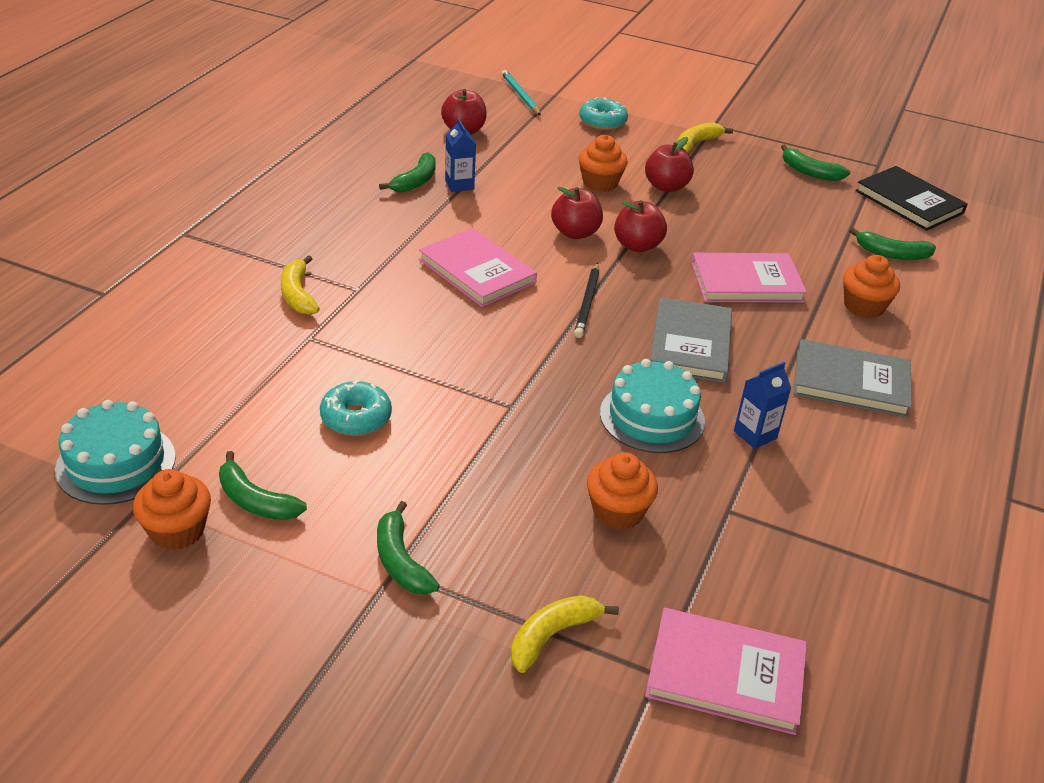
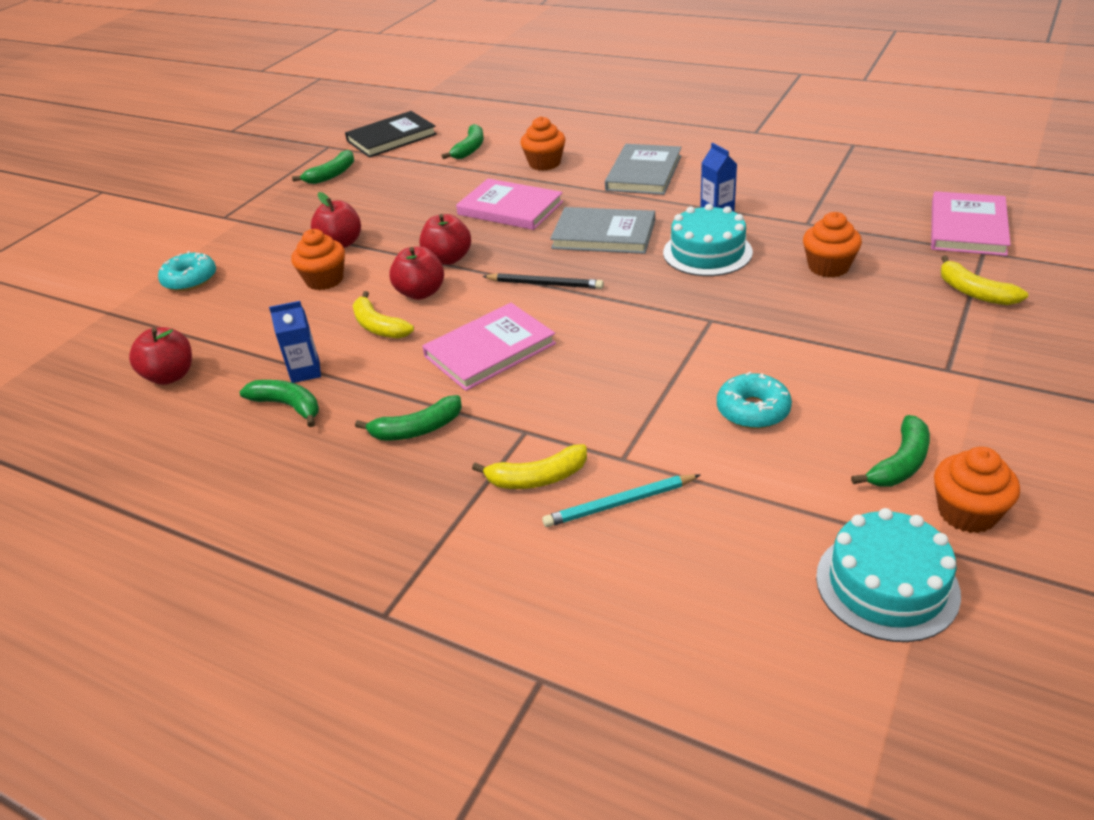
camera: 80 degrees left, 0 degrees up
green banana [377,501,440,595] -> green banana moved to [355,395,462,440]
turquoise pencil [502,70,541,115] -> turquoise pencil moved to [542,474,700,527]
yellow banana [677,122,733,153] -> yellow banana moved to [353,291,414,339]
pink book [691,253,807,303] -> pink book turned 60 degrees counterclockwise [456,179,563,230]

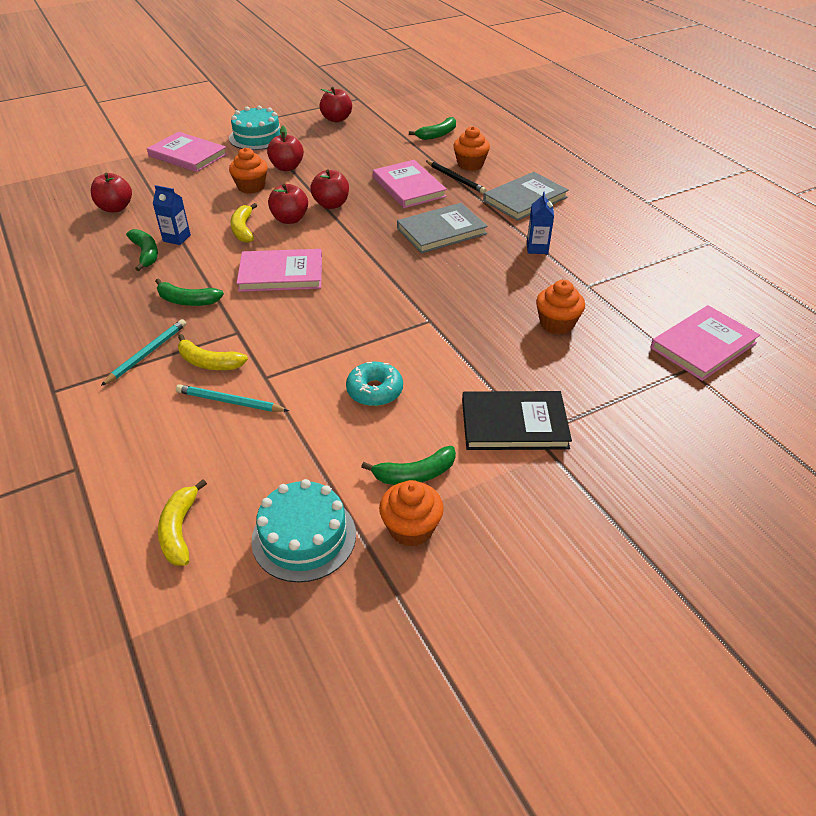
camera: 30 degrees right, 5 degrees up
turquoise donut [158,251,216,291] -> pink book [147,132,227,172]
green banana [292,150,354,184] -> red apple [320,87,352,122]
black book [345,111,437,158] -> black book moved to [462,391,572,450]
black pencil [482,273,604,289] -> black pencil moved to [426,161,486,194]
grey book [550,207,655,254] -> grey book turned 75 degrees counterclockwise [397,203,488,254]
turquoise cake [663,204,753,276] -> turquoise cake moved to [229,106,281,150]
yellow banana [940,256,1028,305] -> yellow banana moved to [158,479,207,566]
none -> turquoise pencil [101,319,186,386]

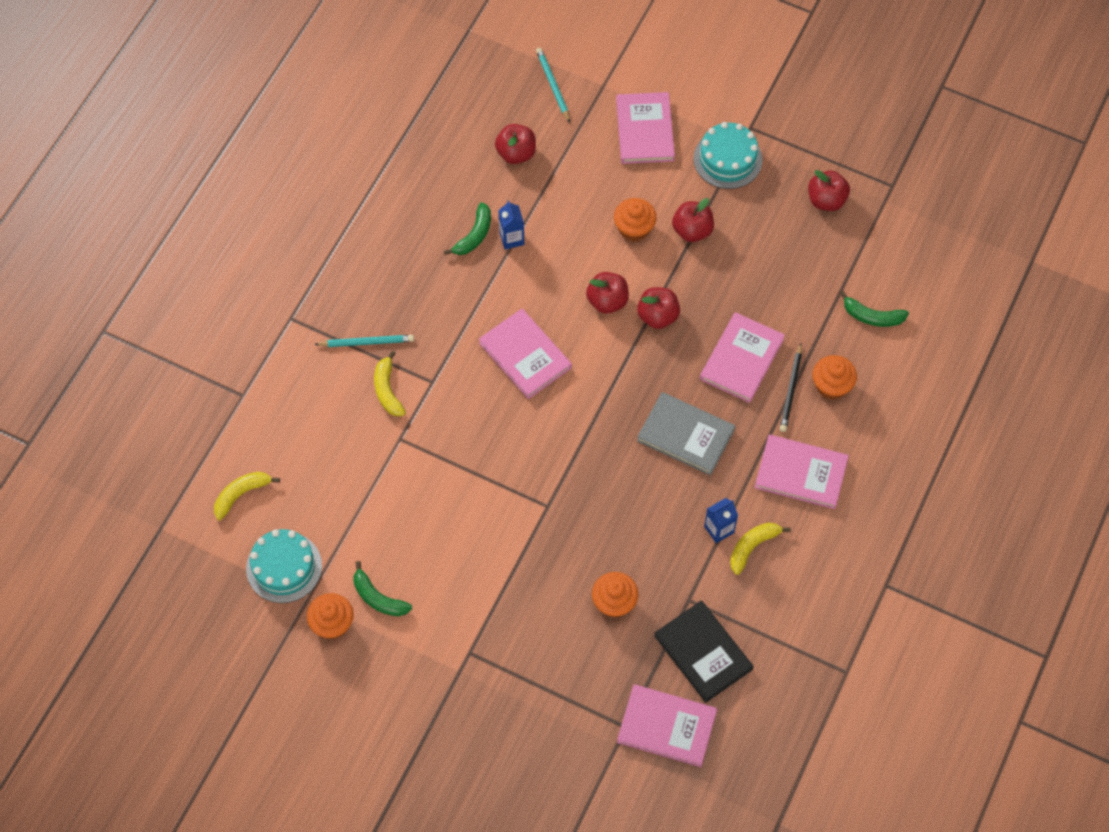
camera: 55 degrees right, 20 degrees up
green banana [155,278,224,306] -> none
turquoise pencil [176,384,289,412] -> turquoise pencil moved to [536,48,570,123]
yellow banana [230,203,257,243] -> yellow banana moved to [730,522,791,575]
turquoise donut [346,362,403,406] -> none
black book [462,391,572,450] -> black book moved to [654,600,754,703]
grey book [483,172,569,221] -> pink book [755,435,849,509]

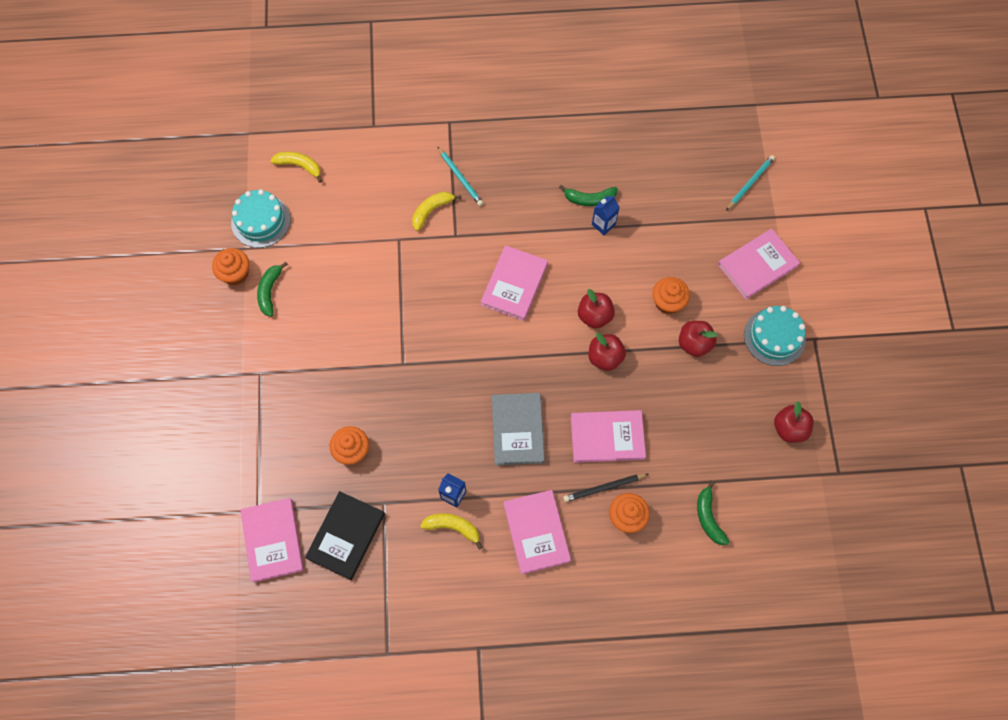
camera: 60 degrees right, 5 degrees up
red apple [495,124,536,164] -> none

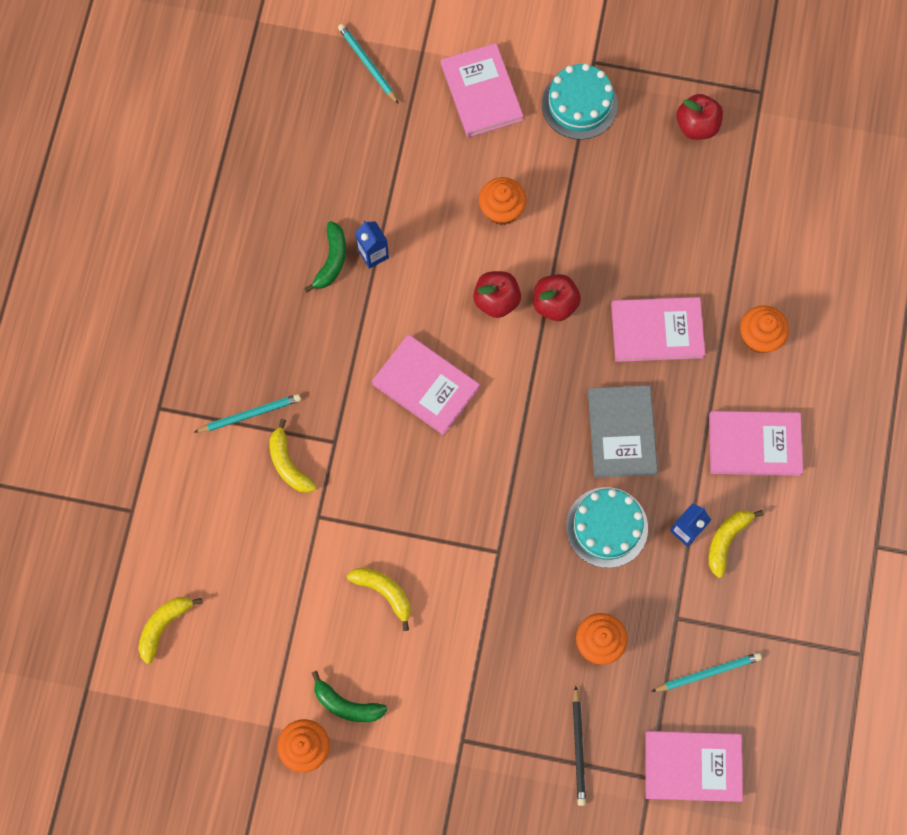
camera: 75 degrees left, 5 degrees up
turquoise cake [231,189,291,248] -> turquoise cake moved to [566,487,648,568]
black book [305,491,385,580] -> turquoise pencil [651,653,762,692]
grey book [492,393,545,465] -> grey book turned 75 degrees clockwise [588,385,658,478]
black pencil [563,474,649,502] -> black pencil moved to [573,686,586,806]
pink book [571,410,646,463] -> pink book turned 75 degrees clockwise [611,297,705,362]
red apple [679,321,718,357] -> none
green banana [697,481,730,545] -> none
none -> yellow banana [347,567,411,631]

